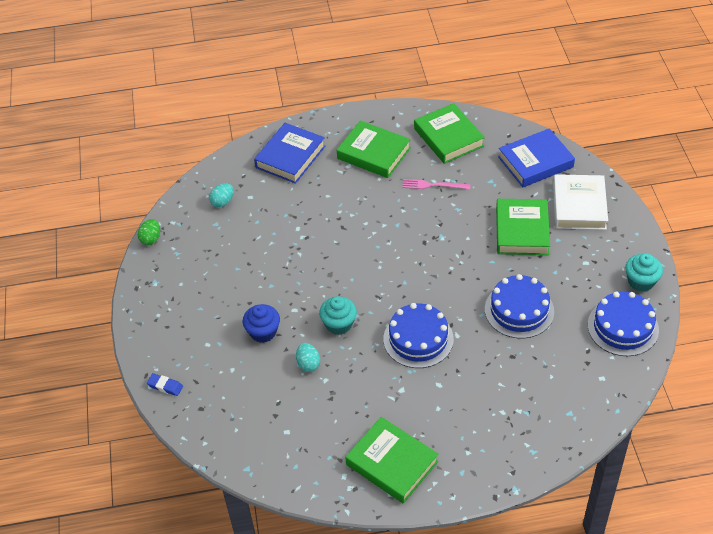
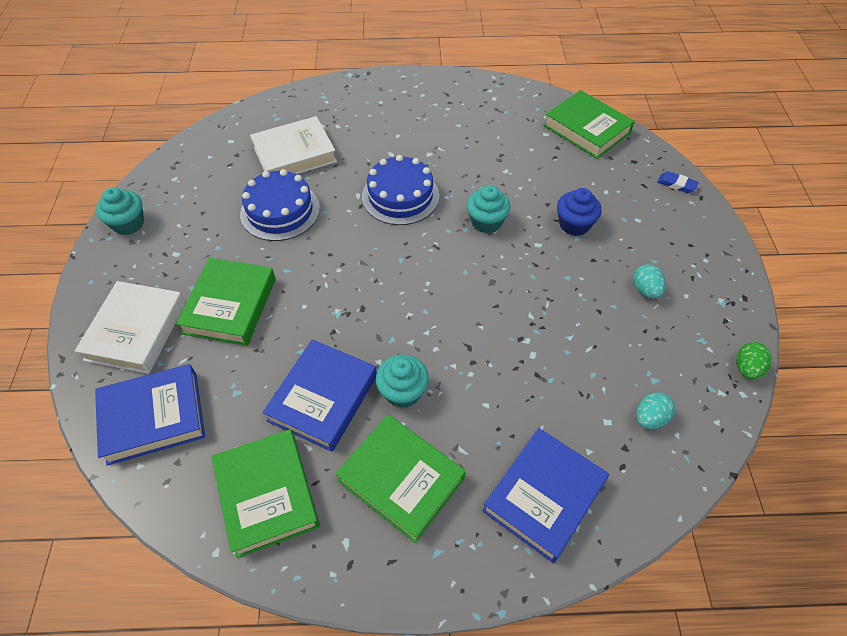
camera: 175 degrees left, 5 degrees up
turquoise egg [296,343,320,372] -> turquoise egg moved to [633,264,666,299]
green book [345,417,438,504] -> green book moved to [544,90,635,159]
pink fork [402,179,471,189] -> blue book [263,339,377,452]
blue cake [588,291,659,356] -> none
none -> white book [250,116,337,174]
none -> turquoise cupcake [376,354,429,408]

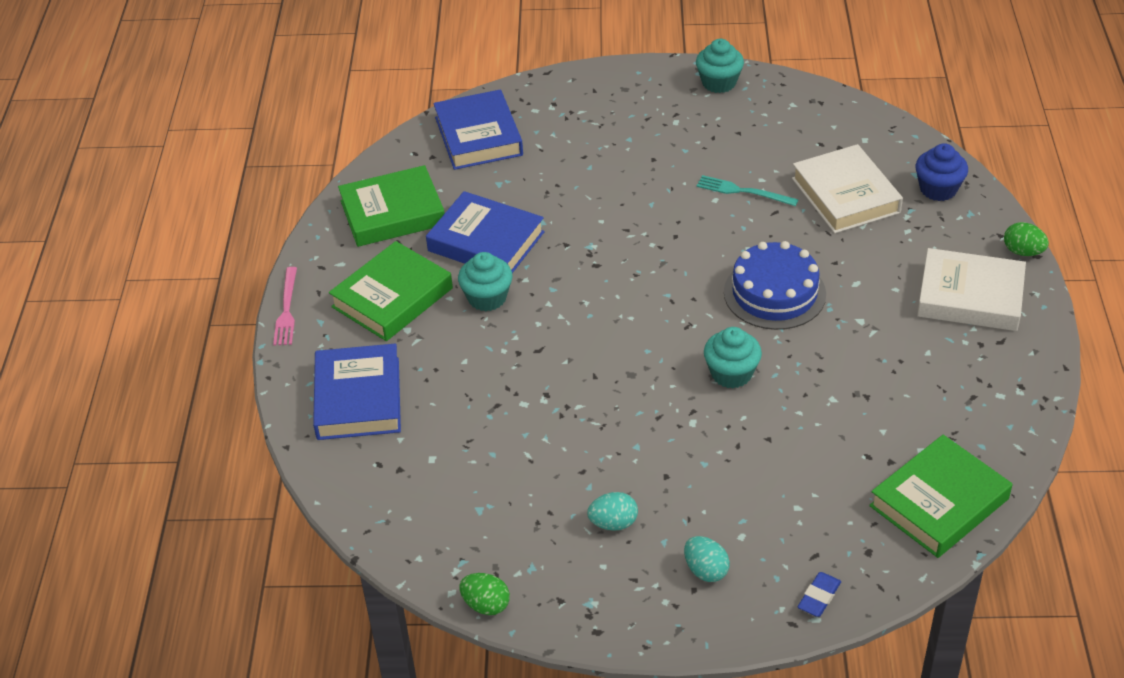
camera: 95 degrees right, 10 degrees down
white book [75,281,186,374] -> white book moved to [917,248,1026,331]
green book [176,258,276,346] -> none
blue cake [240,169,320,241] -> turquoise fork [697,175,799,206]
blue book [482,428,609,563] -> blue book turned 45 degrees clockwise [313,343,401,440]
blue cupcake [557,188,602,236] -> blue cupcake moved to [915,143,968,201]
turquoise egg [636,392,675,429] -> turquoise egg moved to [684,536,730,582]
none -> pink fork [273,267,297,346]
none -> green egg [1004,222,1049,256]

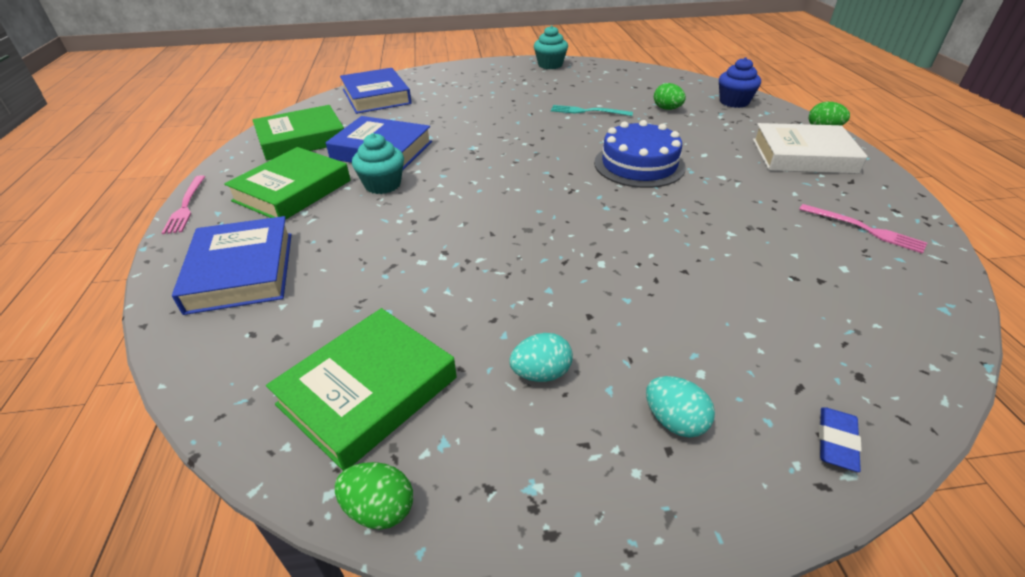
camera: 10 degrees left, 5 degrees down
turquoise cupcake [704,327,762,388] -> none
white book [792,144,903,233] -> green egg [654,83,686,110]
green book [869,435,1012,558] -> green book moved to [266,308,457,471]
none -> pink fork [799,204,927,254]

